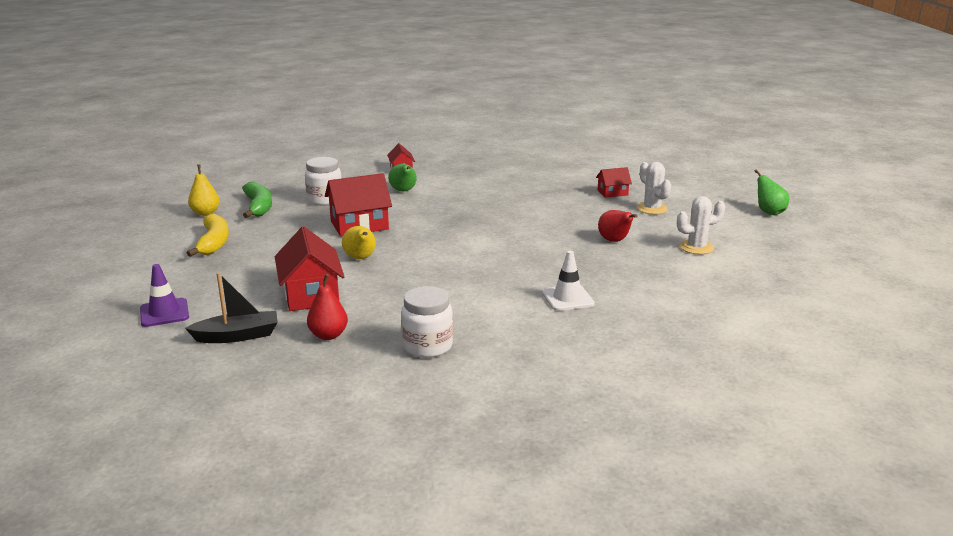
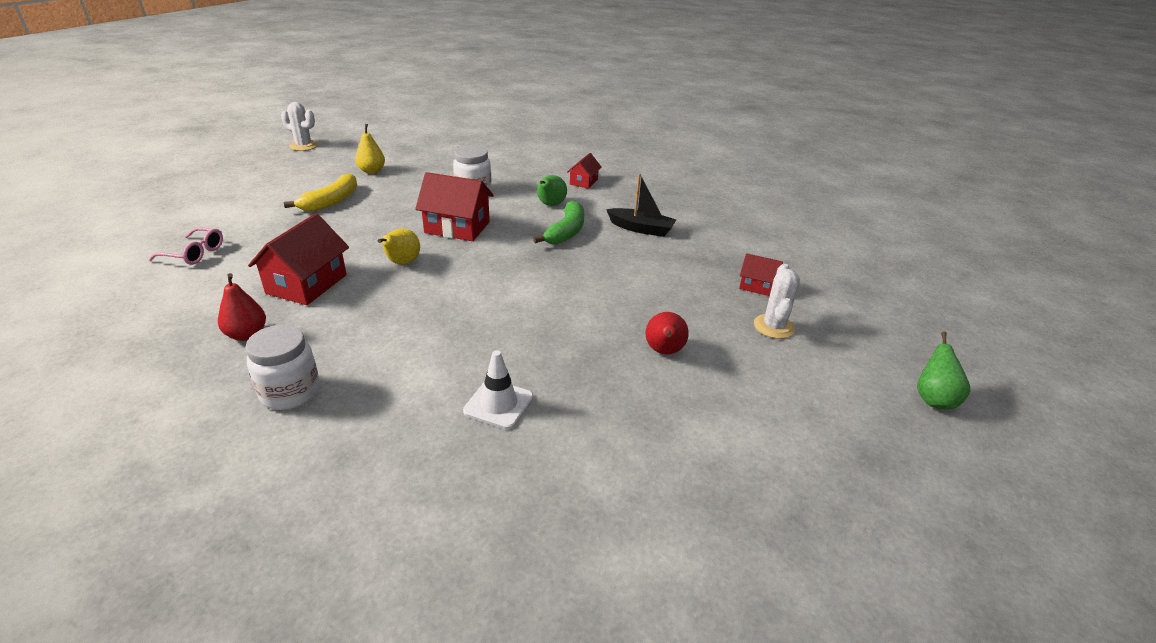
camera: 35 degrees right, 10 degrees up
purple traffic cone [140,264,189,327] -> pink glasses [149,227,223,265]
black boat [185,272,278,343] -> black boat moved to [606,173,677,237]
green banana [242,181,272,218] -> green banana moved to [533,200,584,244]
white cactus [677,196,725,254] -> white cactus moved to [281,102,318,151]

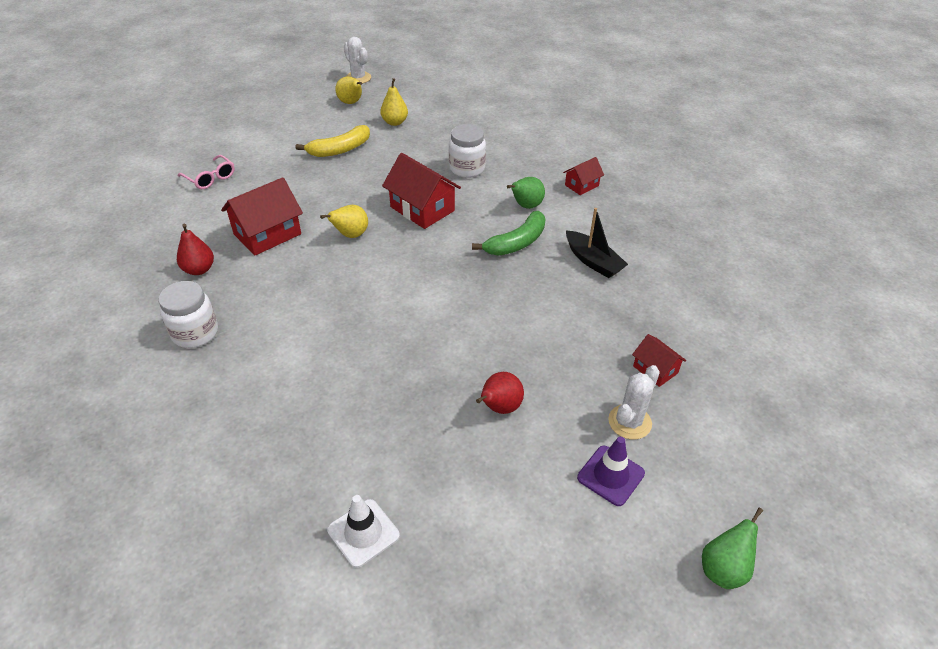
camera: 30 degrees right, 10 degrees up
white traffic cone [463,350,534,429] -> white traffic cone moved to [327,495,400,568]
none -> yellow pear [335,77,362,104]
none -> purple traffic cone [577,436,645,506]

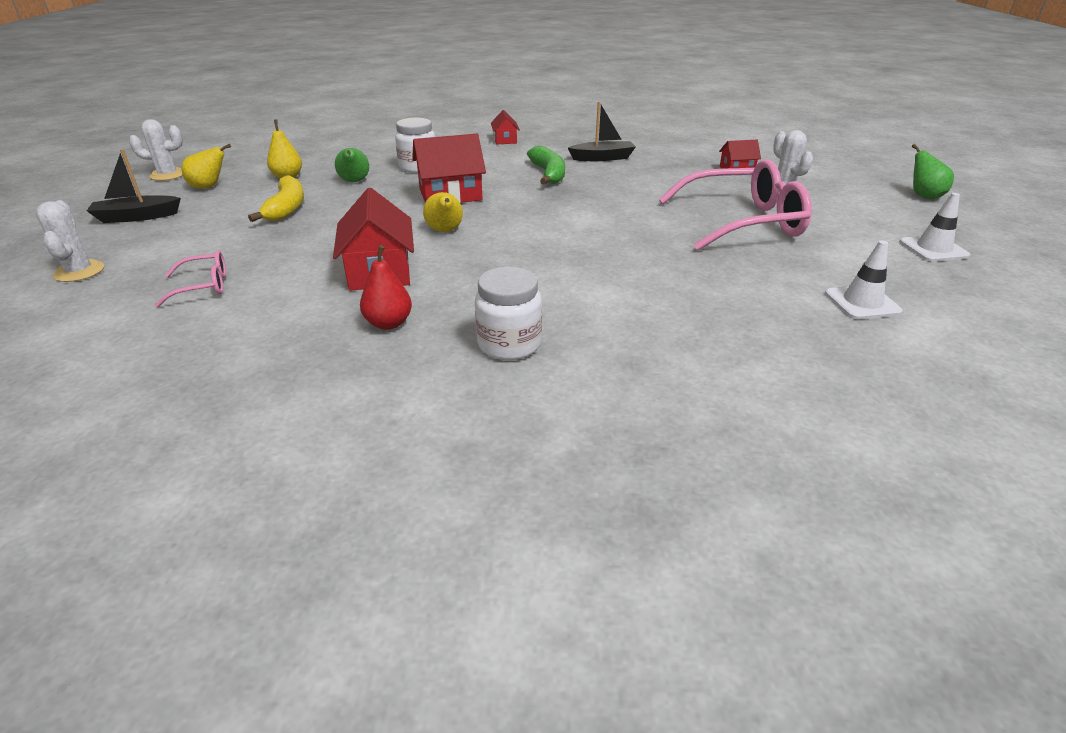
camera: 60 degrees left, 10 degrees down
red pear [476,372,524,414] -> pink glasses [659,159,812,250]
green pear [507,177,545,209] -> green pear moved to [335,148,369,182]
purple traffic cone [577,436,645,506] -> none
none -> white cactus [36,200,104,282]
none -> black boat [87,149,181,223]
none -> white traffic cone [900,193,970,262]

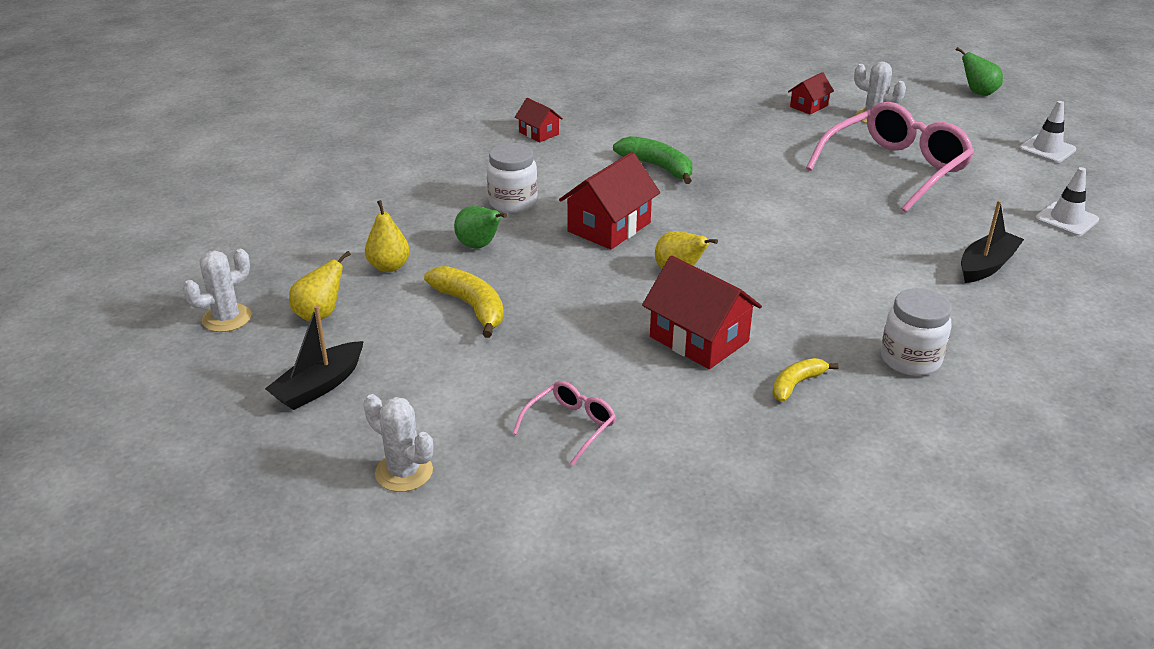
camera: 35 degrees left, 0 degrees up
red pear [360,245,412,330] -> yellow banana [772,358,839,402]
black boat [568,101,636,161] -> black boat moved to [961,200,1024,283]

